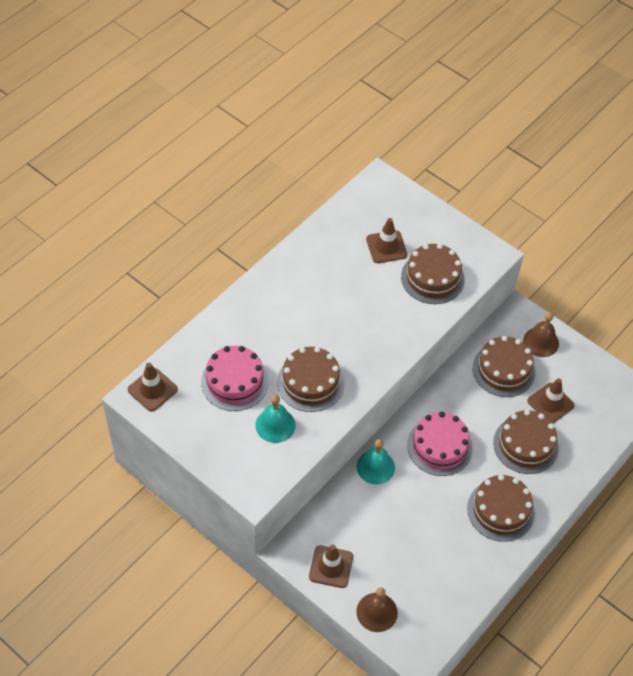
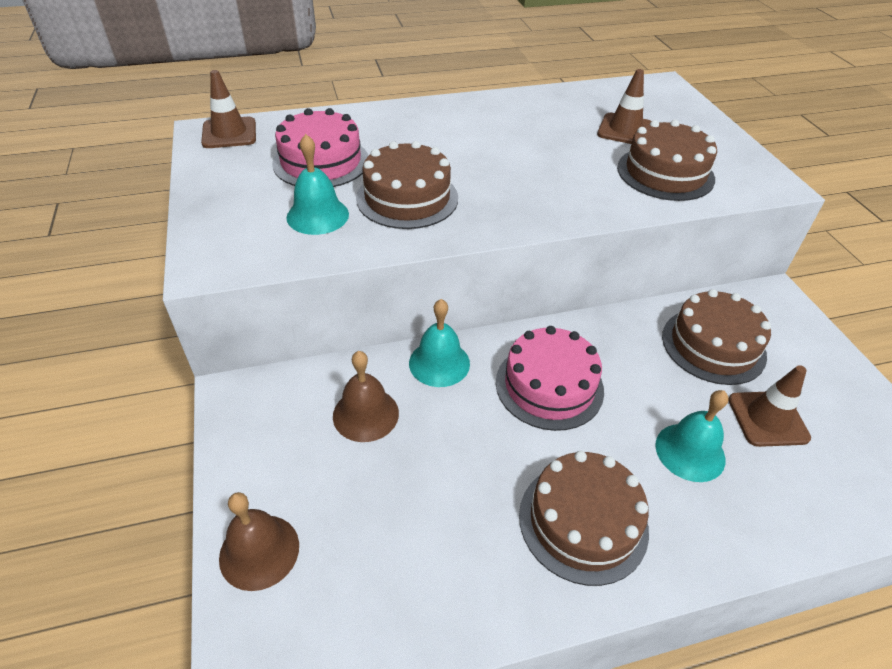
camera: 35 degrees right, 10 degrees down
brown traffic cone [309,545,353,588] -> none
brown cake [493,410,559,474] -> turquoise bell [655,390,729,482]
brown bell [523,312,559,357] -> brown bell moved to [333,351,399,442]

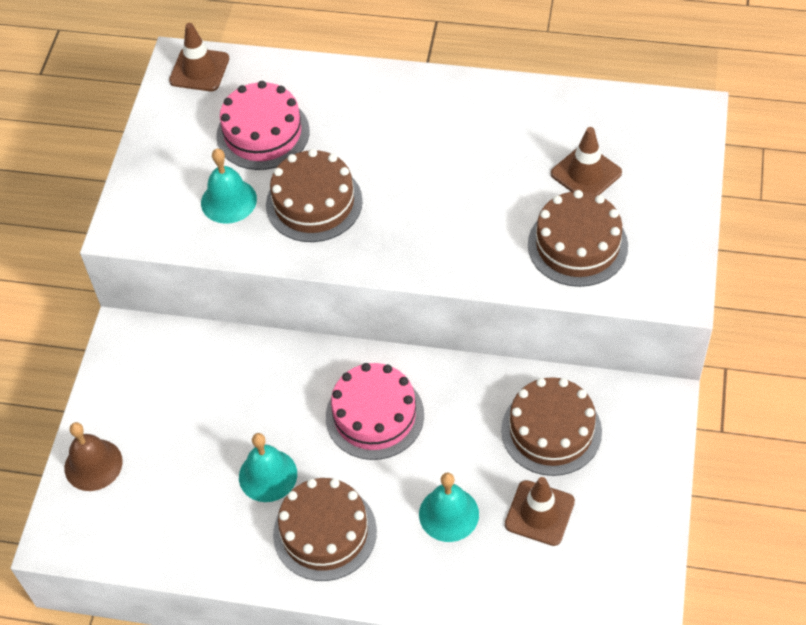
camera: 30 degrees right, 10 degrees up
brown bell [333,351,399,442] -> none
turquoise bell [409,299,470,387] -> turquoise bell moved to [239,433,297,502]

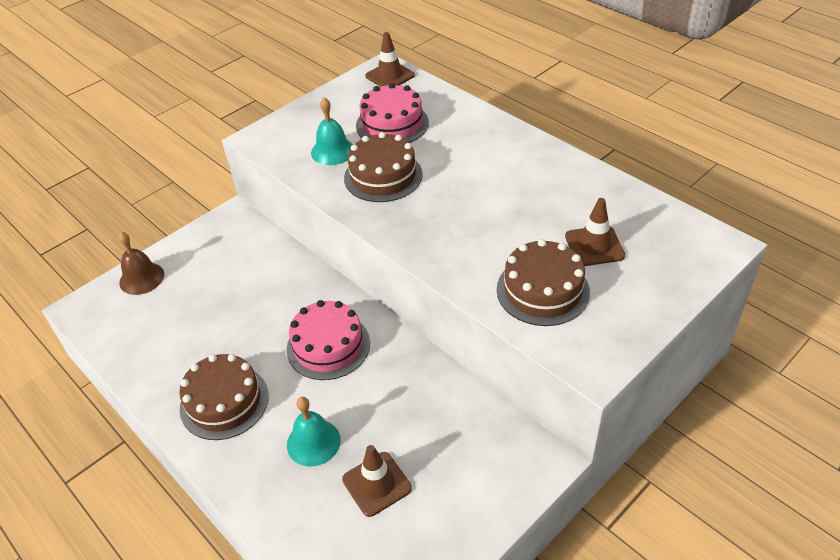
camera: 35 degrees right, 10 degrees down
turquoise bell [239,433,297,502] -> none
brown cake [501,377,602,476] -> none

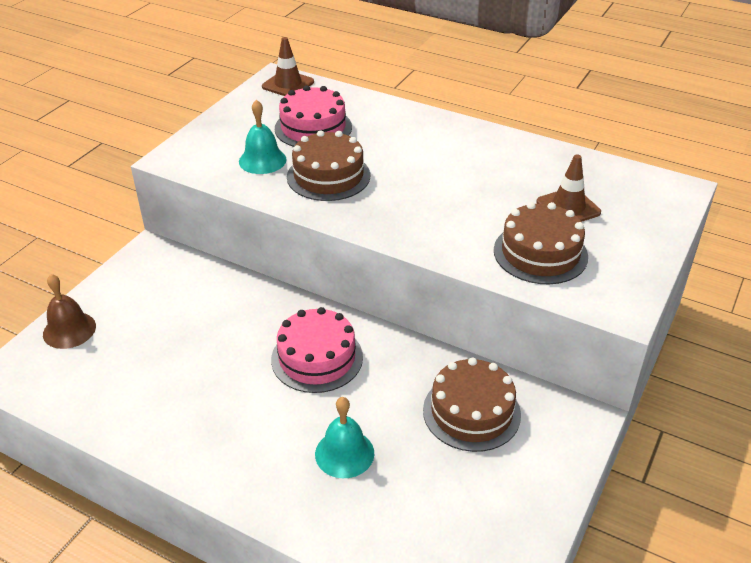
camera: 20 degrees left, 5 degrees down
brown cake [179,354,269,440] -> brown cake moved to [423,357,521,452]
brown traffic cone [342,445,412,517] -> none

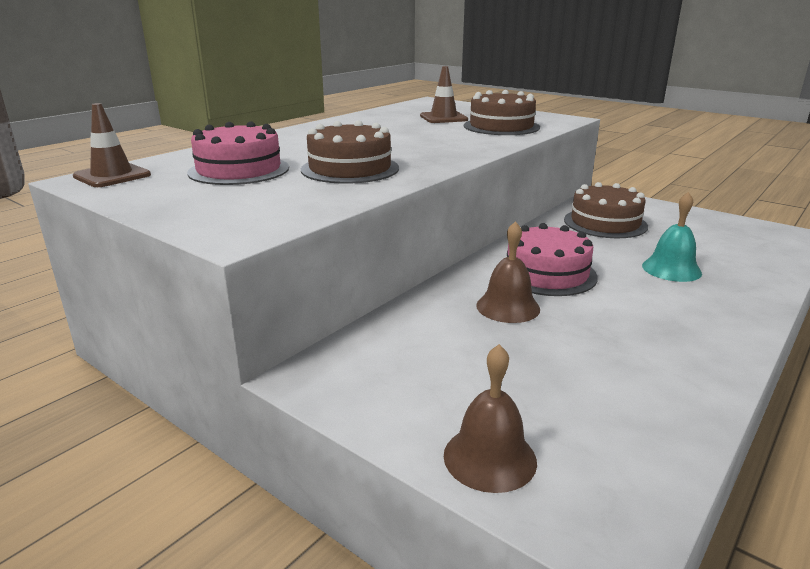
camera: 80 degrees left, 15 degrees down
turquoise bell [239,100,287,174] -> none
none -> brown bell [476,221,540,323]

